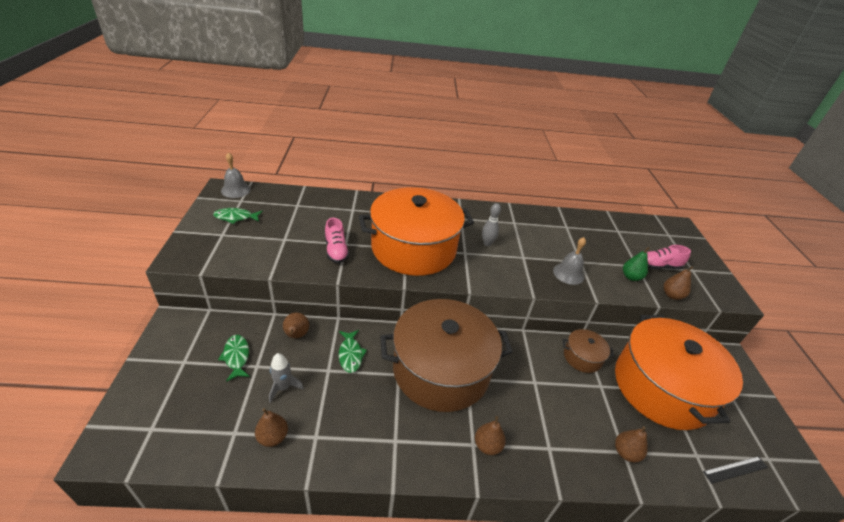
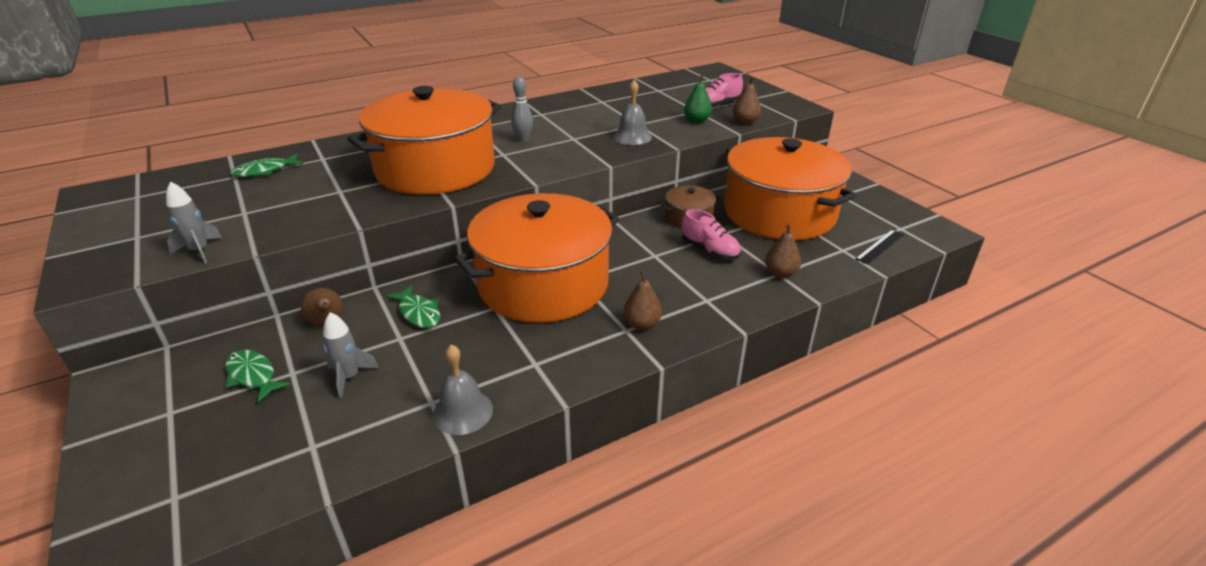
camera: 25 degrees left, 5 degrees down
green fish [213,208,263,224] -> green fish moved to [230,154,303,177]
grey bell [221,152,251,198] -> grey bell moved to [433,344,493,435]
brown pear [255,408,288,447] -> none
pink shoe [325,218,349,263] -> pink shoe moved to [682,209,741,260]
brown pot [380,299,513,412] -> orange pot [454,193,619,323]
none -> grey rocket [166,181,222,263]

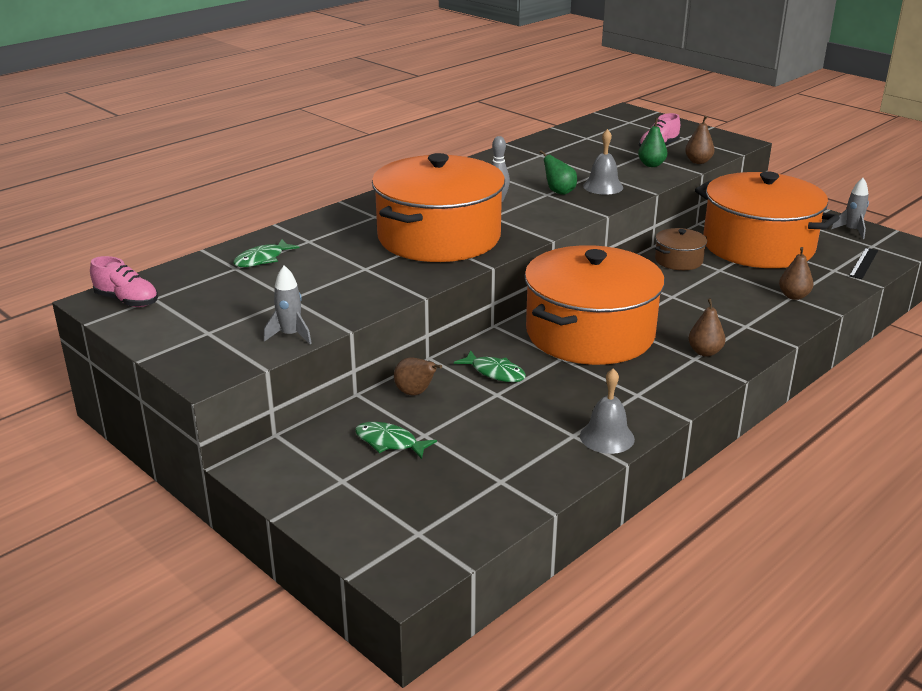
camera: 15 degrees left, 5 degrees down
grey rocket [323,312,379,399] -> grey rocket moved to [831,178,869,239]
pink shoe [682,209,741,260] -> pink shoe moved to [90,256,158,307]
none -> green pear [540,150,577,195]

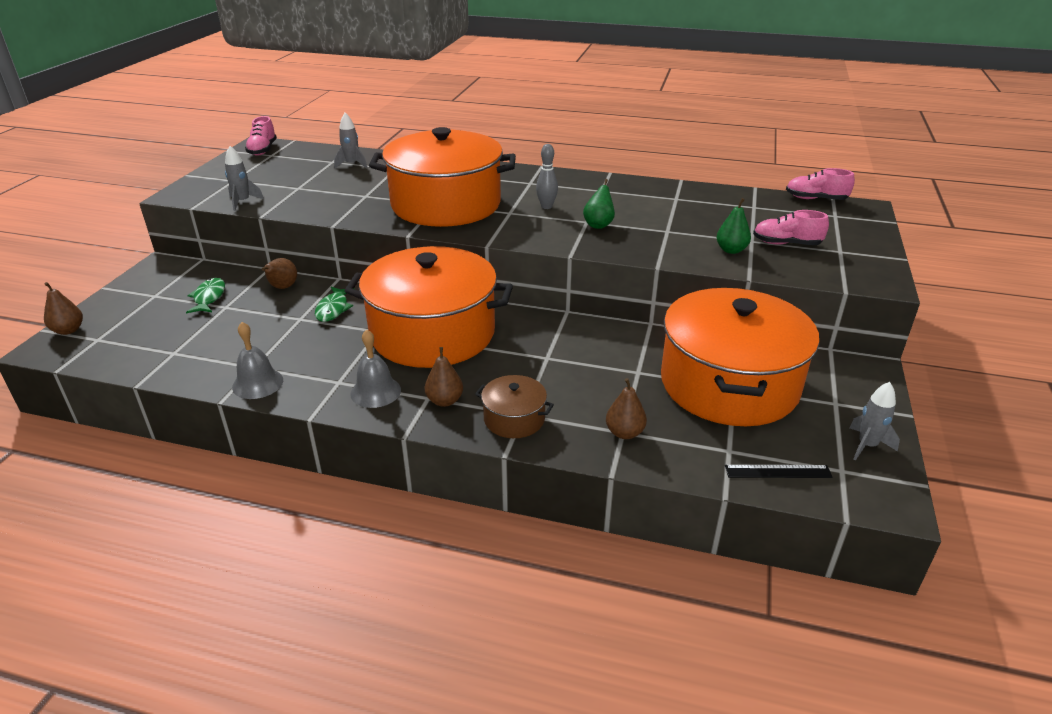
camera: 60 degrees right, 5 degrees up
green fish [233,239,300,267] -> grey rocket [334,113,367,168]
grey bell [583,129,623,195] -> grey bell moved to [350,330,401,408]
brown pot [655,228,707,270] -> brown pot moved to [475,375,554,438]
brown pear [685,116,715,164] -> brown pear moved to [44,282,83,335]
none -> pink shoe [786,168,855,200]

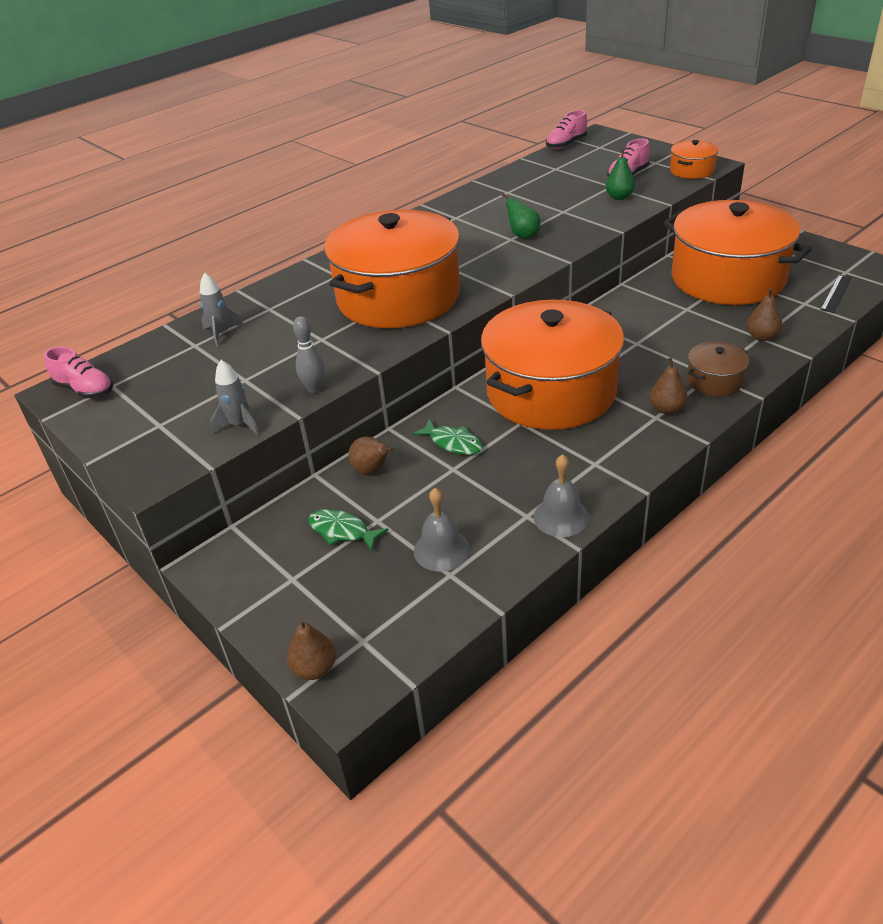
camera: 55 degrees left, 5 degrees up
grey bell [350,330,401,408] -> grey bell moved to [414,488,470,571]
grey bowling pin [536,144,558,209] -> grey bowling pin moved to [293,316,325,393]
grey rocket [849,382,900,460] -> none
none -> orange pot [670,140,719,179]

